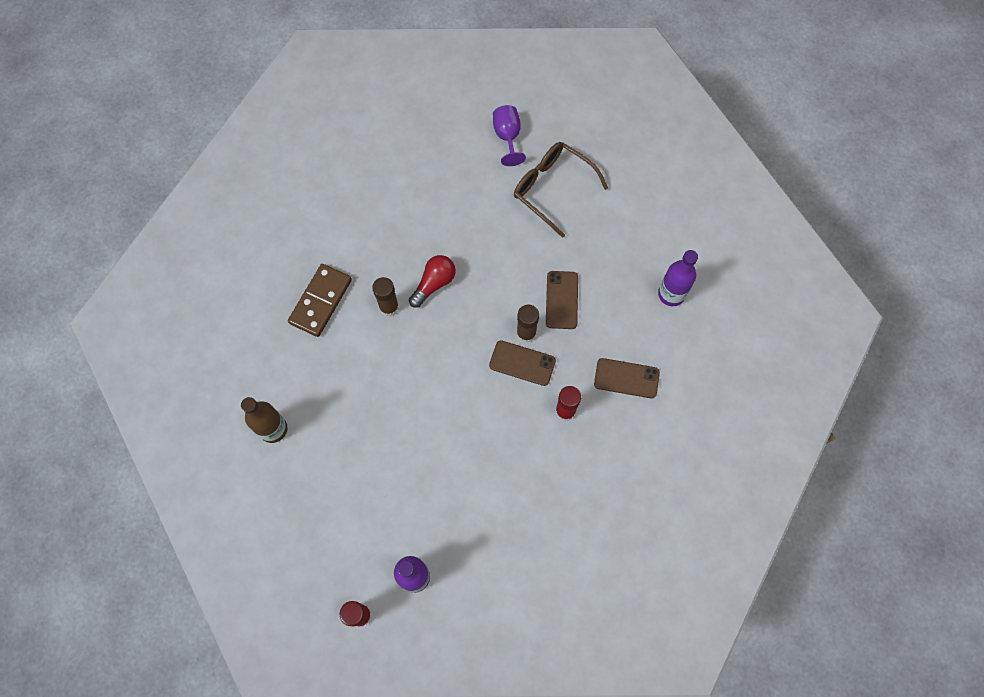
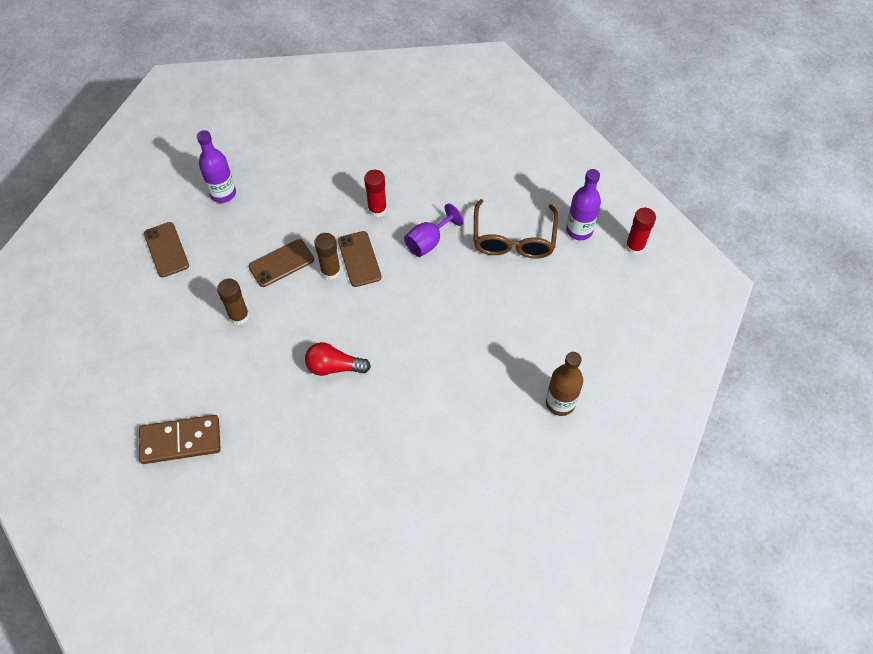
camera: 125 degrees left, 10 degrees down
brown domino [288,264,352,337] -> brown domino moved to [139,415,221,464]
brown glue stick [372,277,399,316] -> brown glue stick moved to [217,279,249,325]
purple goblet [493,105,526,166] -> purple goblet moved to [404,203,464,257]
brown glasses [514,142,608,238] -> brown glasses moved to [474,199,558,258]
brown phone [594,358,660,398] -> brown phone moved to [144,222,189,277]

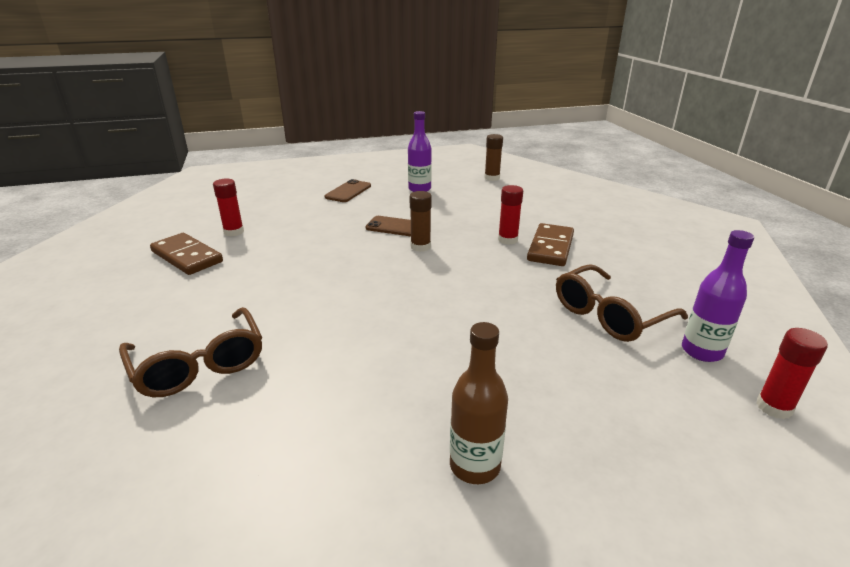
camera: 50 degrees right, 30 degrees down
brown glue stick [217,279,249,325] -> brown glue stick moved to [484,134,503,181]
red light bulb [305,342,371,376] -> none
brown phone [338,231,381,287] -> none
purple goblet [404,203,464,257] -> none
none -> brown glasses [119,307,262,398]
none -> red glue stick [213,179,244,236]
none -> brown domino [527,223,574,266]

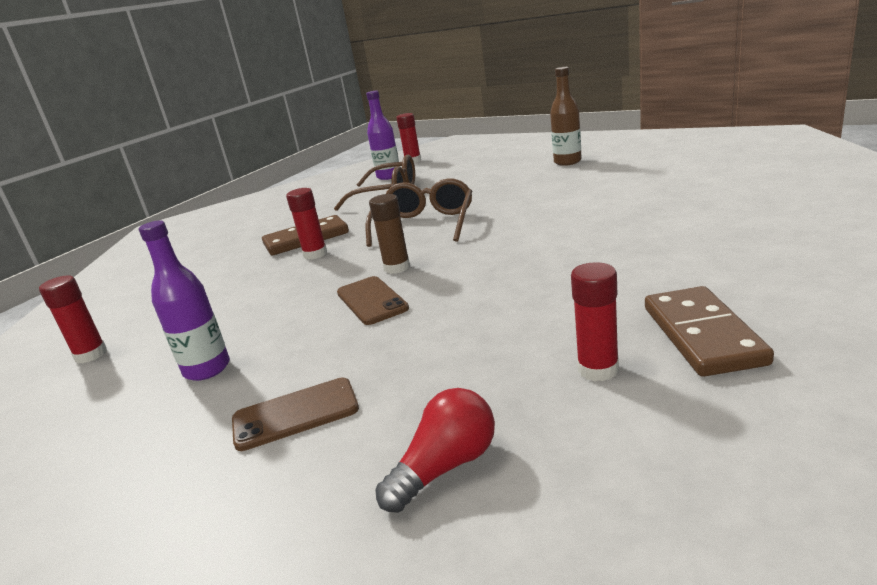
camera: 130 degrees left, 5 degrees down
brown glasses [119,307,262,398] -> brown glasses moved to [366,178,472,247]
brown glue stick [484,134,503,181] -> red glue stick [39,275,107,364]
none -> red light bulb [375,388,495,513]

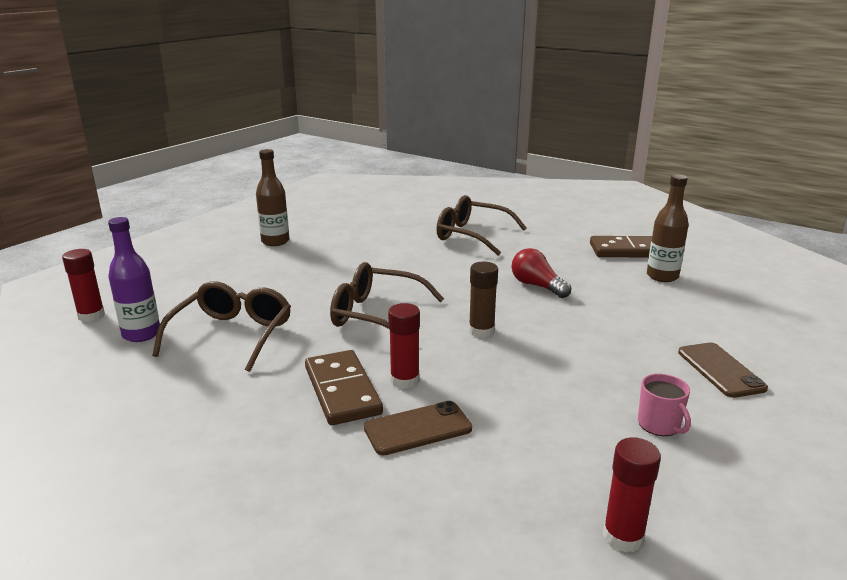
camera: 90 degrees left, 0 degrees up
purple bottle [139,221,230,381] -> pink mug [638,374,691,436]
brown phone [337,276,409,325] -> brown phone moved to [364,401,472,456]
red light bulb [375,388,495,513] -> red light bulb moved to [512,248,571,298]
red glue stick [571,262,619,381] -> brown bottle [647,174,689,282]
none -> brown glasses [436,195,527,256]

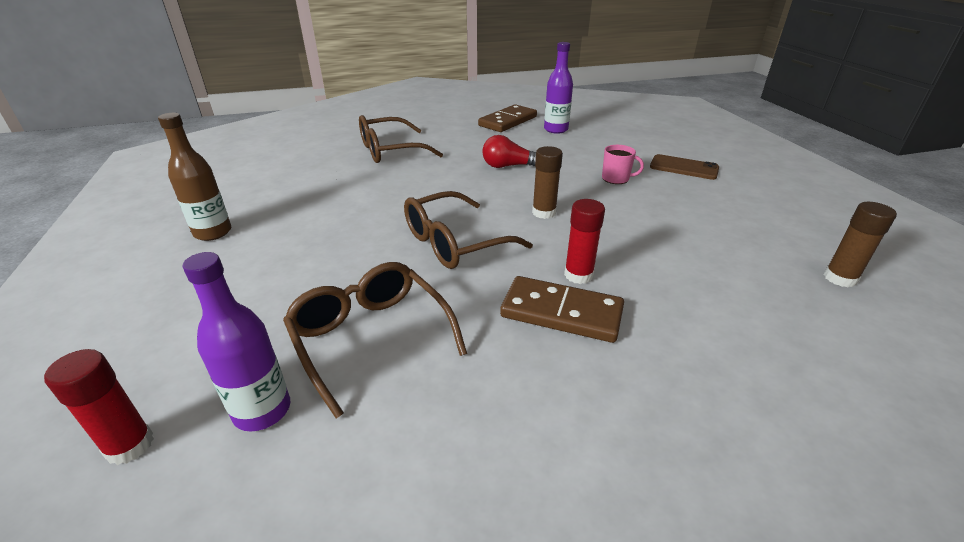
camera: 50 degrees left, 10 degrees up
brown phone [364,401,472,456] -> none
red glue stick [603,437,661,553] -> brown glue stick [824,202,897,287]
pink mug [638,374,691,436] -> pink mug moved to [602,145,644,184]
brown bottle [647,174,689,282] -> purple bottle [544,42,573,134]

